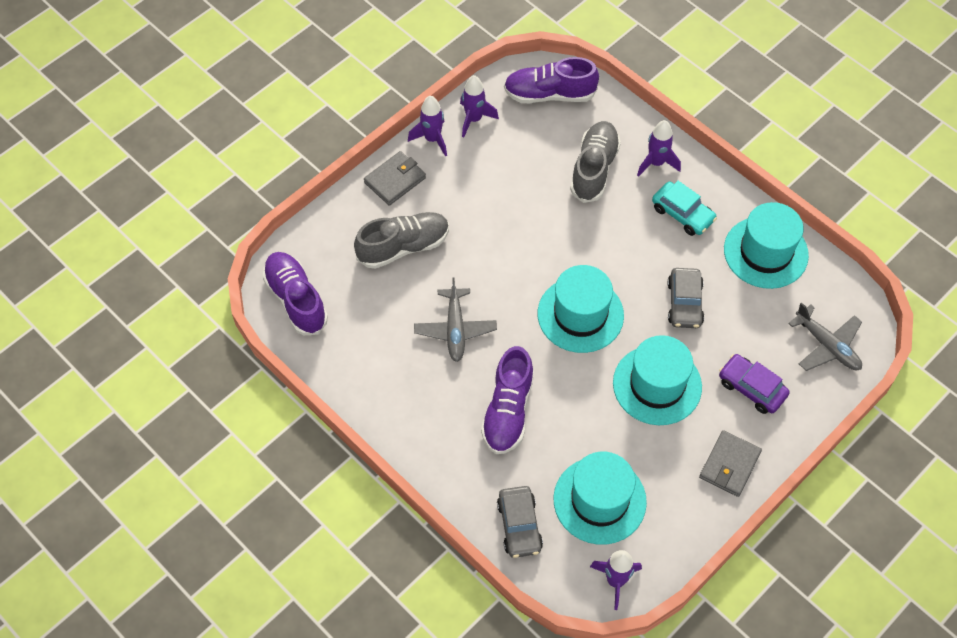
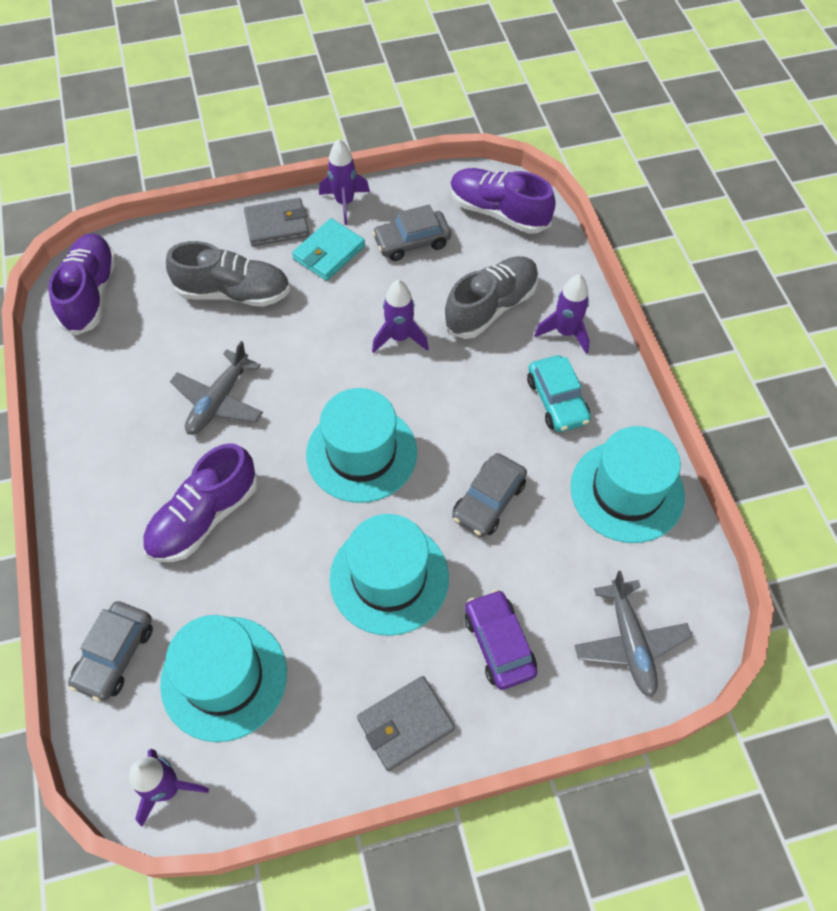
camera: 30 degrees right, 0 degrees up
purple rocket [460,75,499,138] -> purple rocket moved to [372,280,429,353]
none -> turquoise wallet [292,218,365,281]
none -> grey car [372,204,451,261]

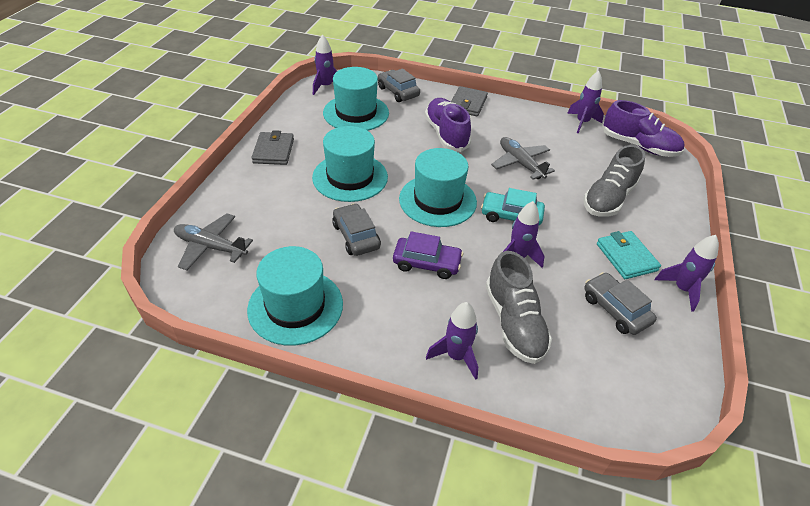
camera: 120 degrees right, 15 degrees down
grey wallet [244,198,309,246] -> grey wallet moved to [451,86,488,116]
grey car [372,204,451,261] -> grey car turned 45 degrees counterclockwise [584,272,657,335]
purple shoe [450,168,556,234] -> none
purple car [464,589,537,690] -> purple car moved to [393,231,463,279]
turquoise car [527,355,591,432] -> turquoise car moved to [481,188,545,225]
none -> purple rocket [567,71,604,133]

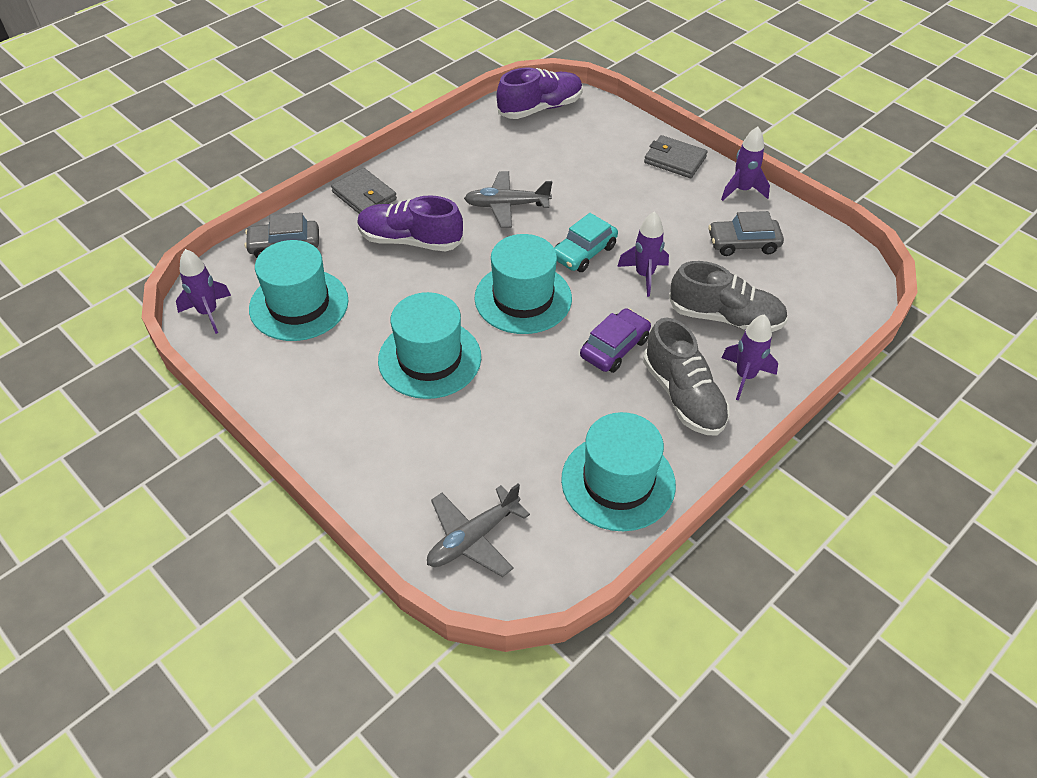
camera: 60 degrees left, 5 degrees up
grey wallet [251,130,294,165] -> grey wallet moved to [644,135,708,178]
grey car [332,203,381,256] -> none
purple rocket [567,71,604,133] -> none
grey shoe [583,145,645,217] -> grey shoe moved to [643,318,730,435]
turquoise wallet [597,231,661,279] -> none

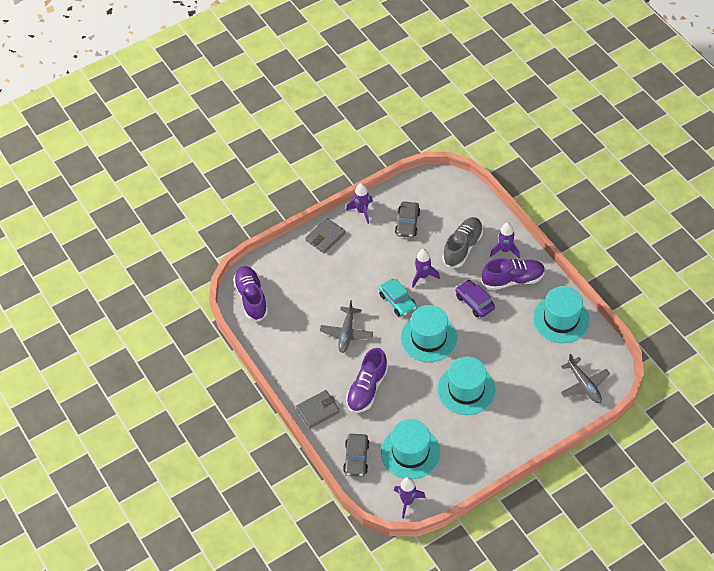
camera: 75 degrees left, 5 degrees up
grey shoe [643,318,730,435] -> purple shoe [482,258,545,290]

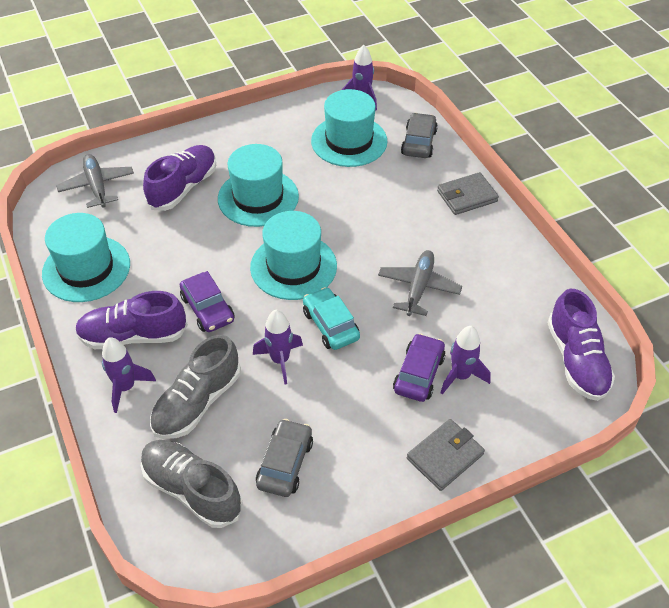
camera: 175 degrees left, 5 degrees down
purple rocket [346,183,373,224] -> purple rocket moved to [441,326,491,395]
purple shoe [346,348,388,413] -> purple shoe moved to [143,145,216,211]
none -> grey shoe [141,440,243,528]
none -> purple car [393,333,446,402]

